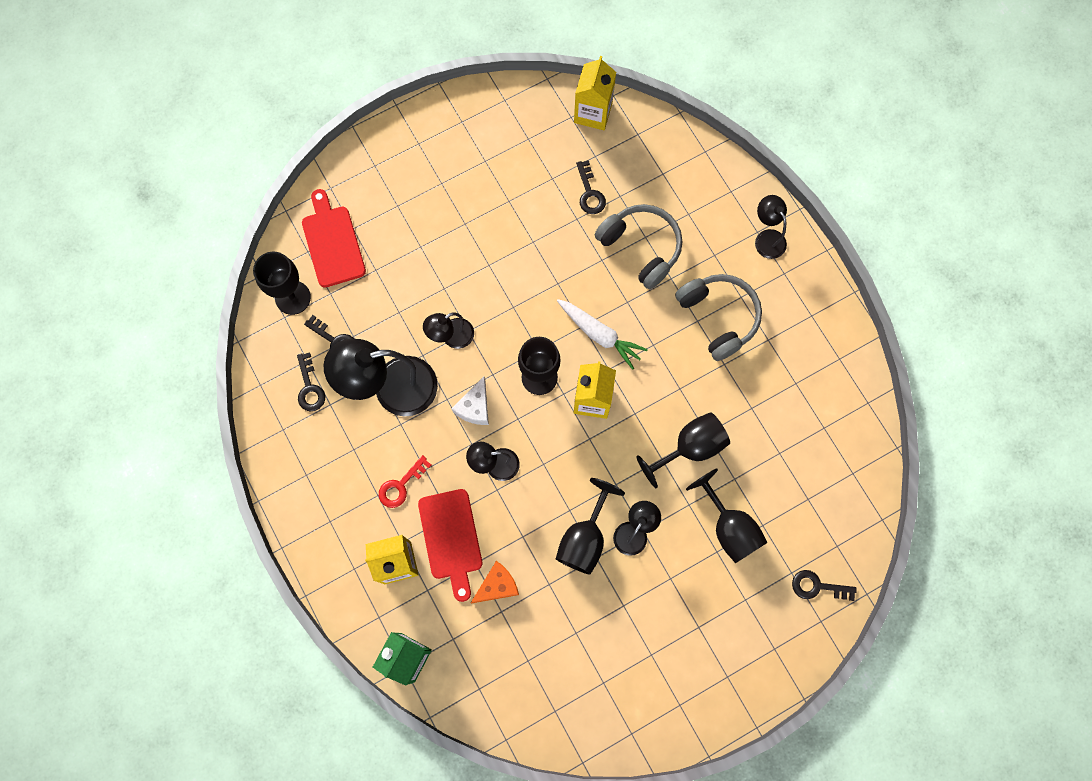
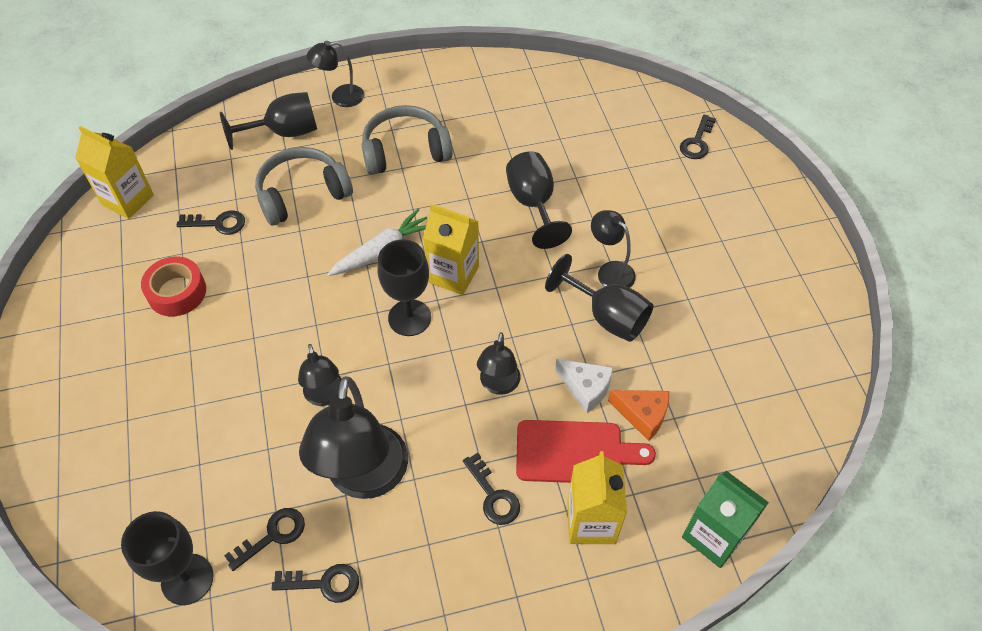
camera: 75 degrees left, 20 degrees down
red cutting board [302,189,366,288] -> none
red key [379,455,431,508] -> black key [463,453,520,525]
white cheese [451,377,489,425] -> white cheese moved to [555,359,614,413]
orange cheese [471,561,519,603] -> orange cheese turned 135 degrees clockwise [608,390,669,441]
black goblet [686,468,767,563] -> black goblet moved to [220,92,317,150]
none -> red tape [141,257,206,316]

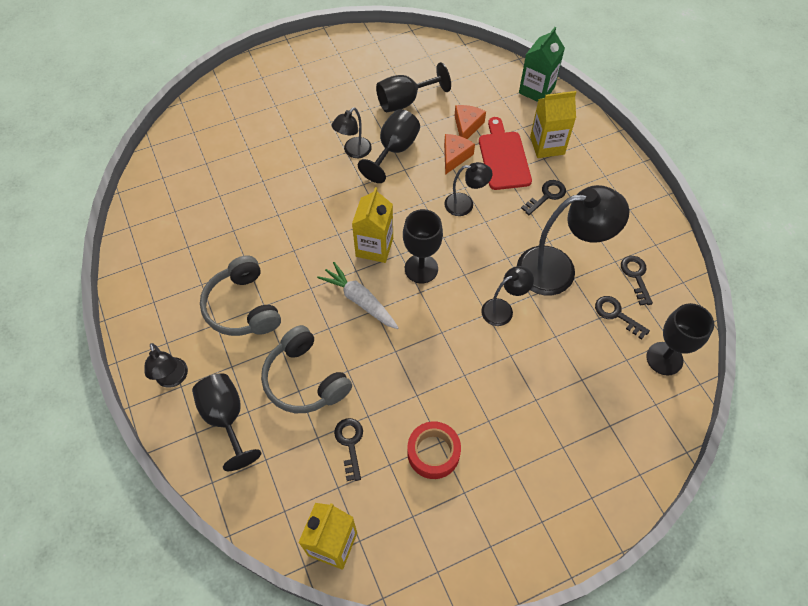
camera: 100 degrees left, 5 degrees up
black goblet [506,151,572,249] -> black goblet moved to [376,62,451,112]
white cheese [555,359,614,413] -> orange cheese [444,134,475,175]
black key [680,114,716,159] -> none

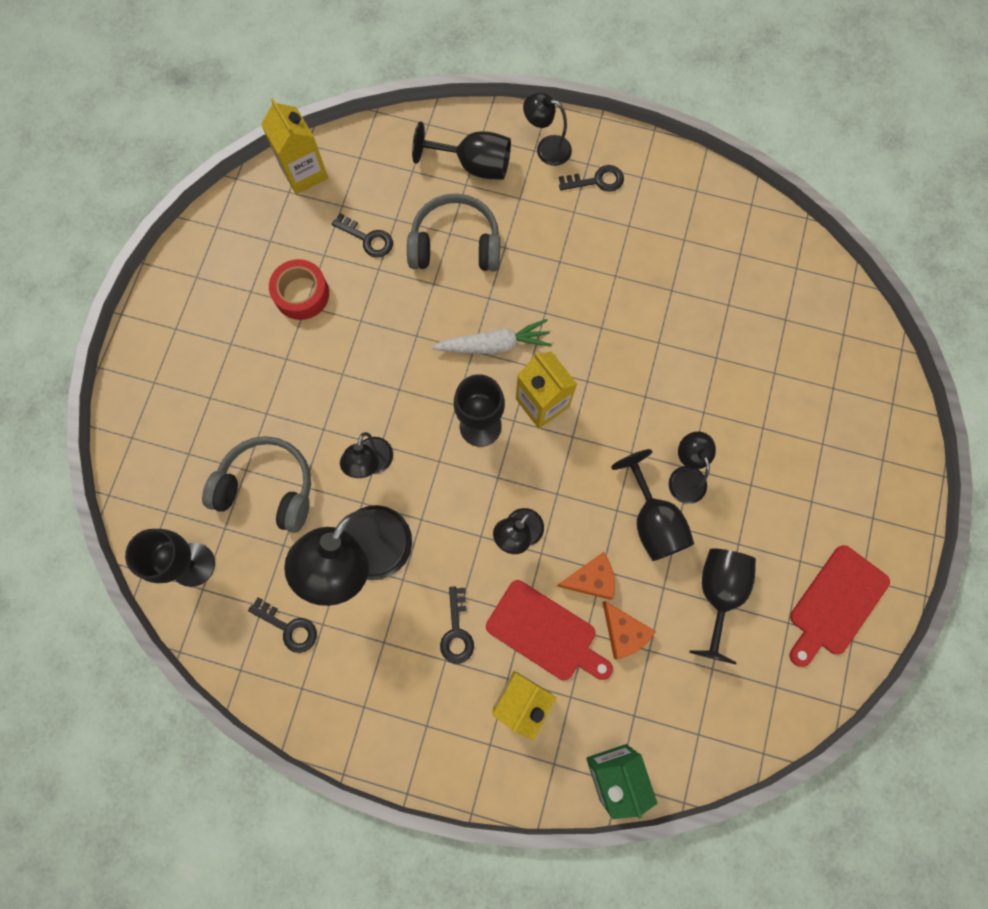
camera: 130 degrees right, 15 degrees up
grey headphones [200,255,281,336] -> grey headphones moved to [202,436,311,533]
orange cheese [444,134,475,175] -> orange cheese turned 75 degrees counterclockwise [557,552,615,600]
black key [595,296,650,340] -> black key moved to [559,165,624,192]
none -> red cutting board [790,545,890,667]

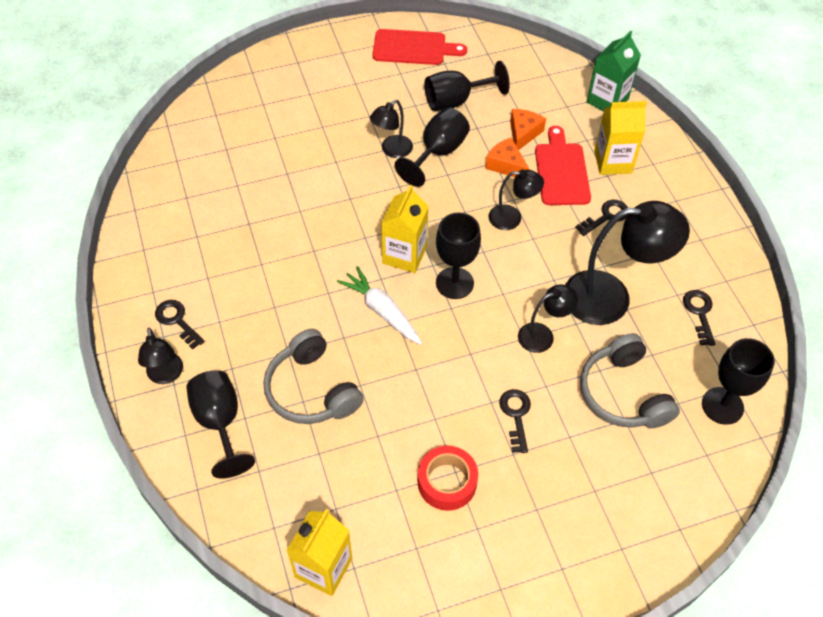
camera: 125 degrees left, 20 degrees down
black key [332,213,393,258] -> black key moved to [499,389,531,453]

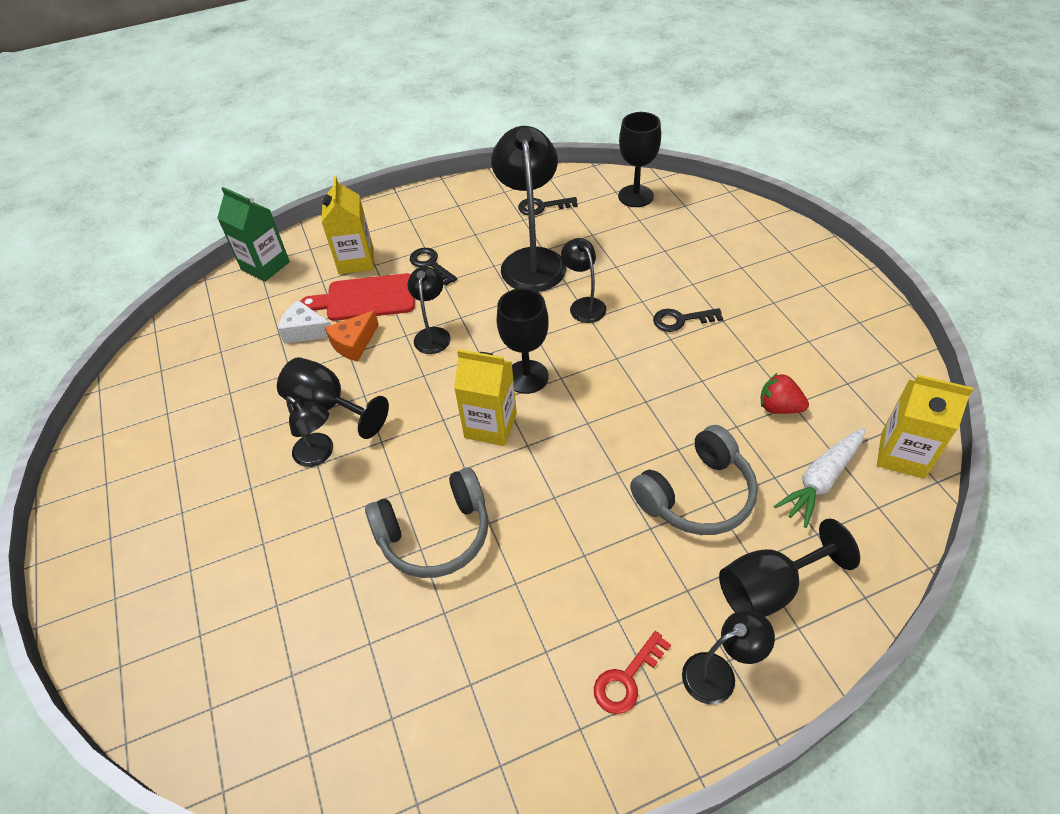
camera: 90 degrees left, 5 degrees down
black key [155,300,205,349] -> red key [594,631,671,714]
white carrot [337,266,422,345] -> white carrot moved to [774,427,865,528]
red cutting board [372,29,467,65] -> none
red tape [418,446,478,511] -> none
black goblet [424,61,510,111] -> none
orange cheese [510,109,546,150] -> white cheese [278,300,331,344]
grey headphones [580,333,680,428] -> grey headphones moved to [365,468,488,578]
none -> red strawberry [760,373,809,414]

